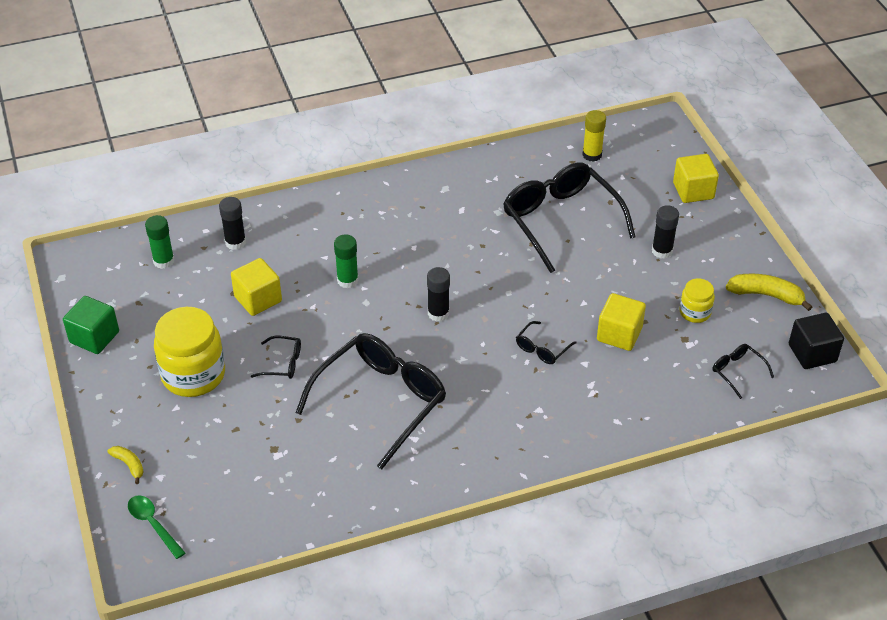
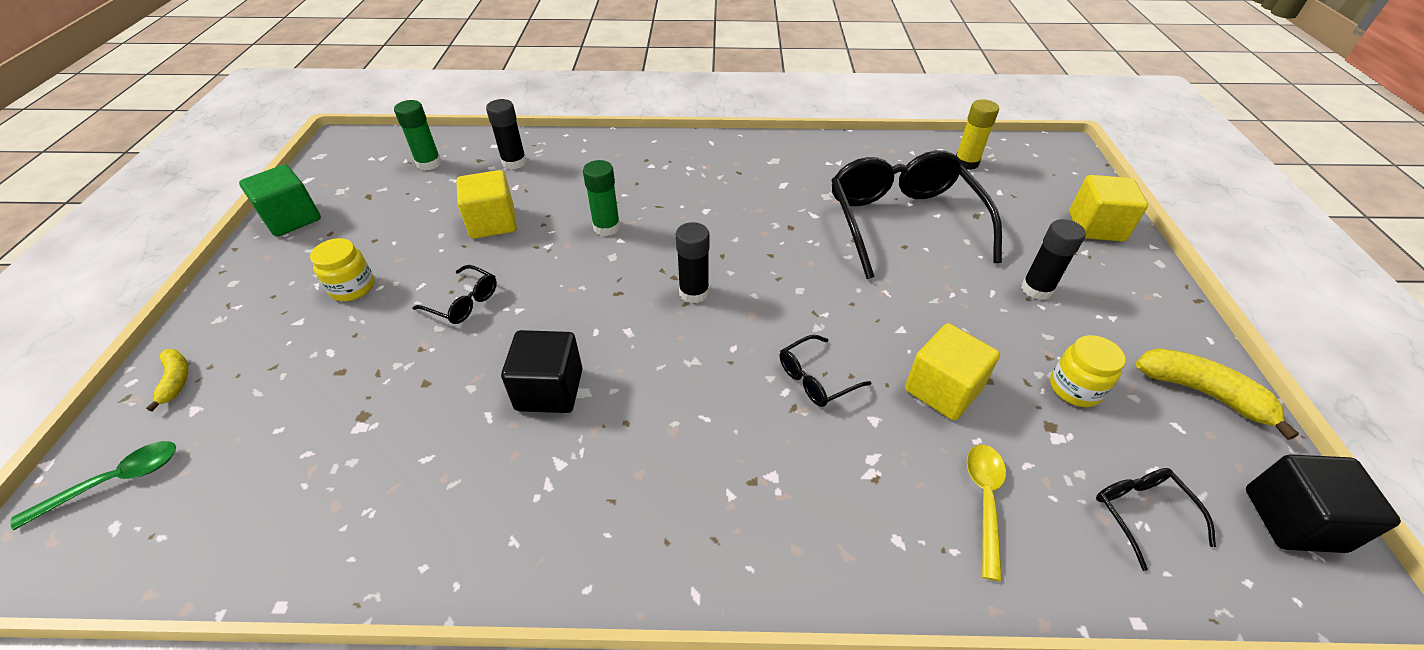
camera: 20 degrees right, 0 degrees up
green spoon [128,495,185,559] -> green spoon turned 75 degrees clockwise [10,441,176,530]
yellow jar [154,307,225,397] -> yellow jar [310,238,375,301], size x0.52
black glasses [296,333,446,469] -> black cube [501,330,583,413]
none -> yellow spoon [967,445,1006,581]

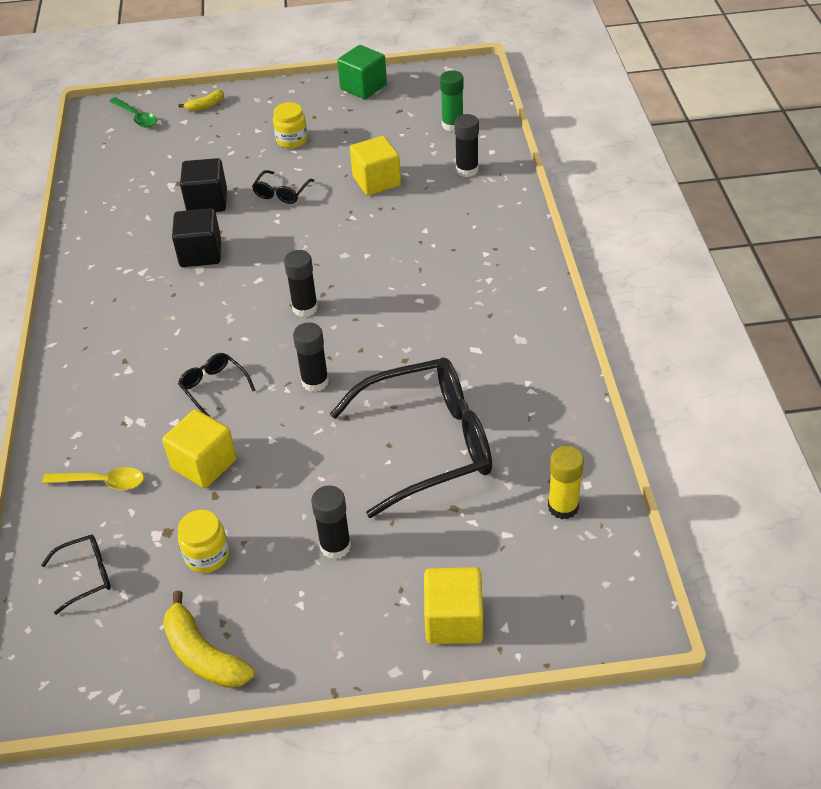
camera: 85 degrees right, 0 degrees up
green glue stick [583,160,620,236] -> none
yellow banana [1136,348,1299,440] -> yellow banana turned 105 degrees clockwise [163,591,255,688]
black cube [1246,454,1401,553] -> black cube moved to [180,158,227,212]
none -> black glue stick [293,322,329,392]

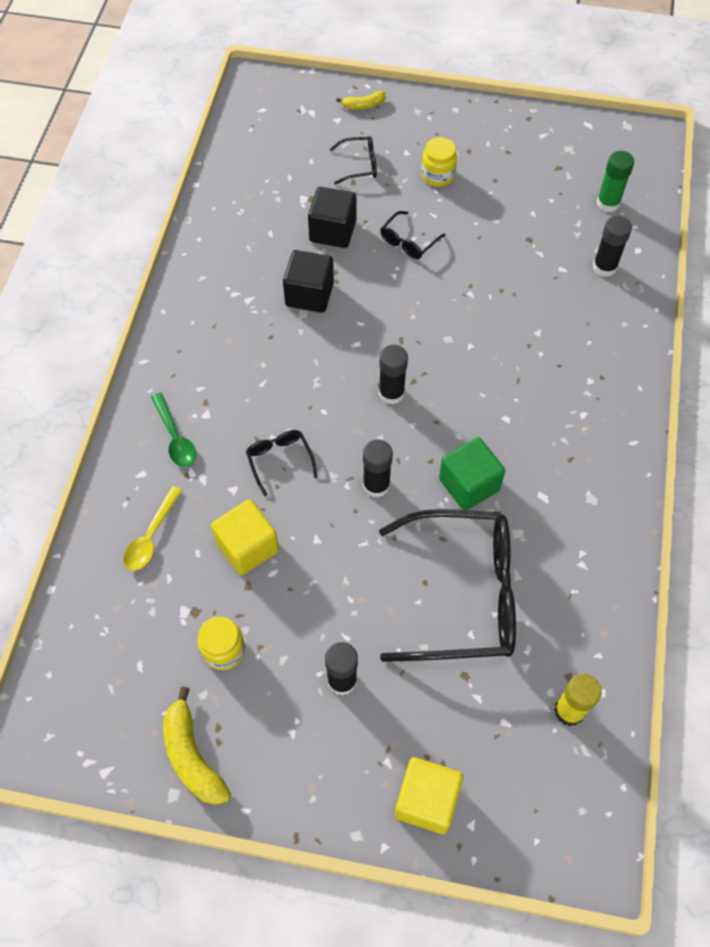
camera: 15 degrees right, 15 degrees up
black glasses [41,535,111,615] -> black glasses moved to [330,136,377,185]
yellow spoon [42,467,144,490] -> yellow spoon turned 90 degrees clockwise [123,486,182,571]
green spoon [109,97,157,128] -> green spoon moved to [151,393,196,467]
green cube [337,45,387,99] -> green cube moved to [439,437,505,510]
yellow cube [350,136,401,195] -> none

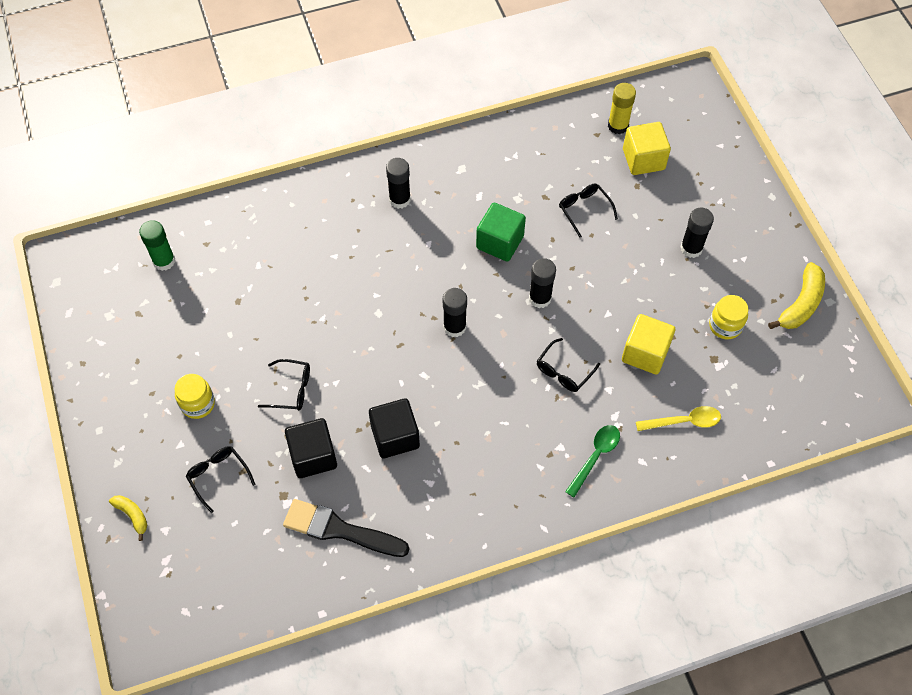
camera: 120 degrees left, 0 degrees up
black glasses [379,509,516,662] -> black glasses [559,184,618,238], size x0.42
yellow cube [395,757,463,834] -> yellow cube moved to [623,122,671,175]
black glue stick [593,216,632,277] -> black glue stick moved to [386,158,411,209]
none -> black brush [283,499,409,557]

